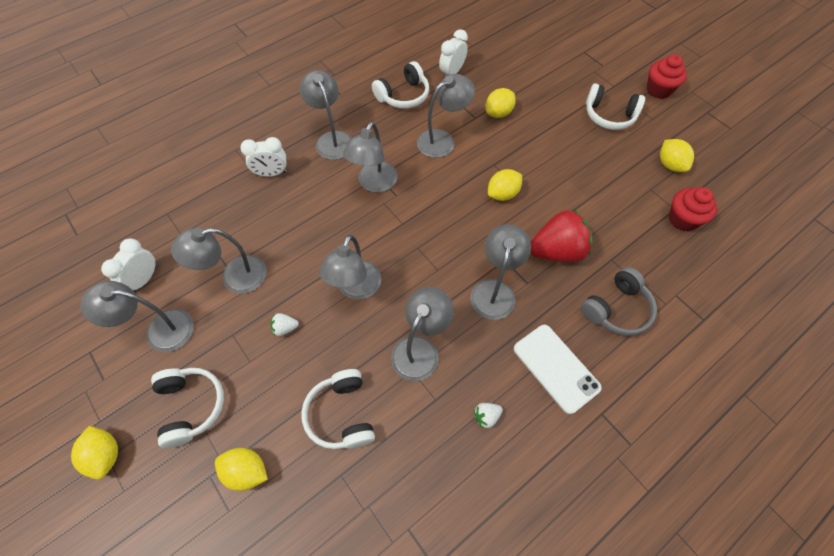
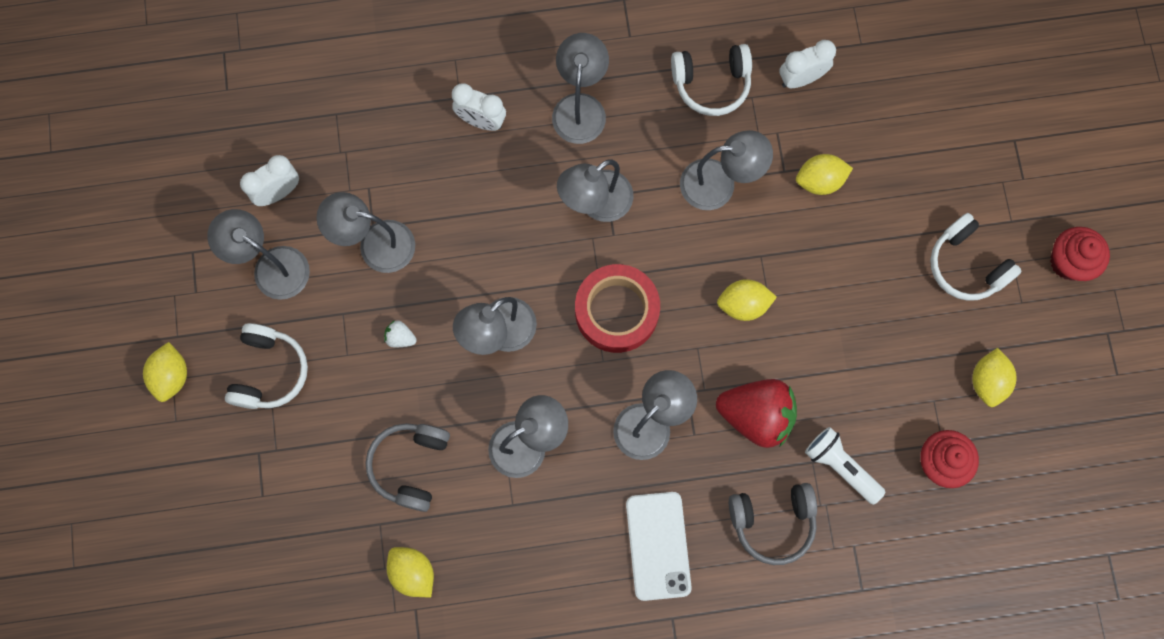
camera: 30 degrees right, 15 degrees up
yellow lemon [215,448,268,491] -> yellow lemon moved to [387,547,434,597]
white headphones [301,369,375,449] -> grey headphones [366,423,450,512]
white strawberry [474,403,503,429] -> none
none -> red tape [575,264,660,353]
none -> white flashlight [805,427,886,505]

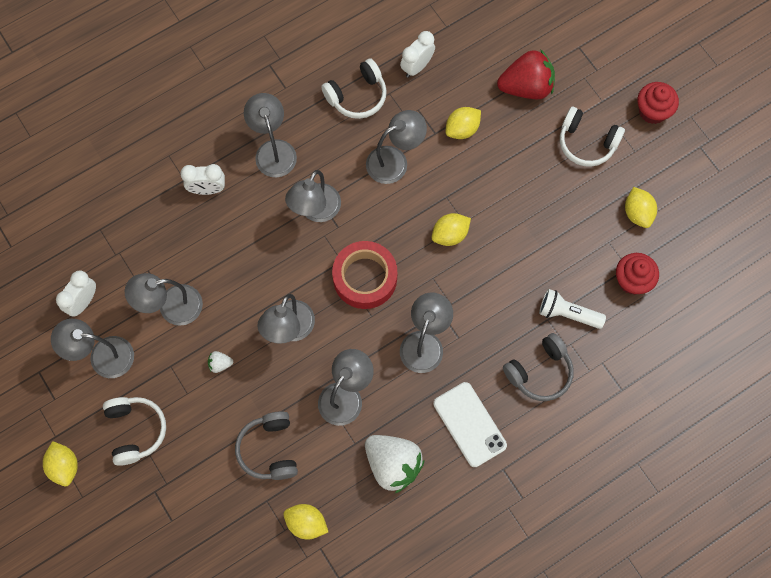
camera: 25 degrees left, 5 degrees down
red strawberry [716,379,797,448] -> red strawberry moved to [497,49,555,99]
none -> white strawberry [365,435,424,493]

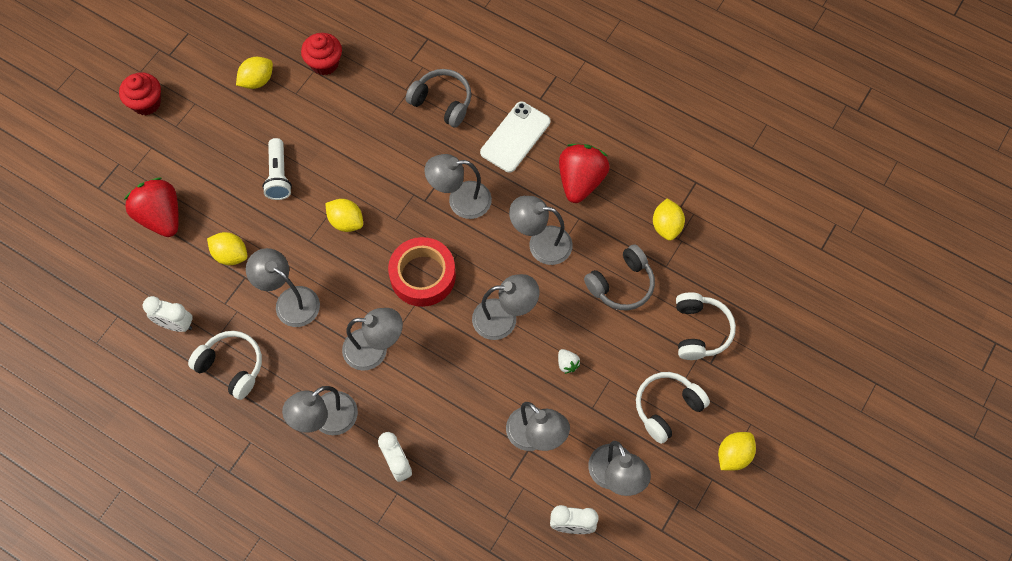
camera: 115 degrees left, 5 degrees down
white strawberry [365,435,424,493] -> red strawberry [559,144,610,203]
white flashlight [539,289,606,329] -> white flashlight moved to [262,138,292,200]
white headphones [560,107,625,167] -> white headphones moved to [676,292,736,360]

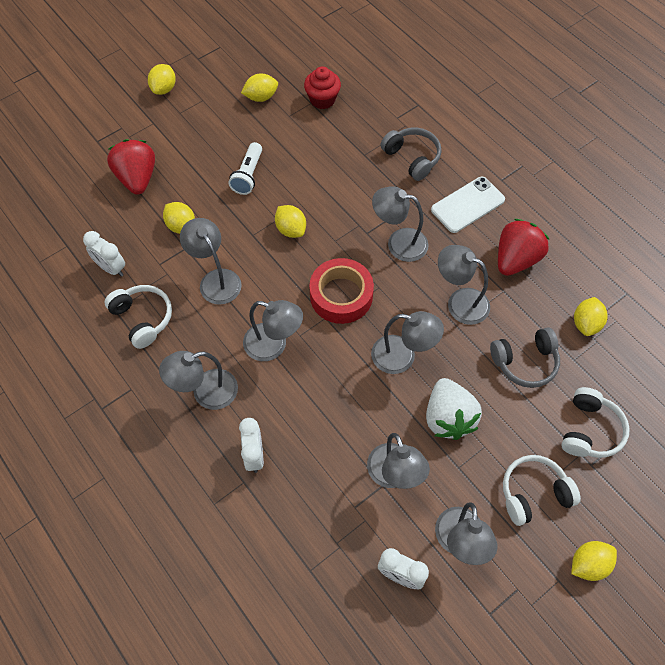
camera: 20 degrees right, 5 degrees down
red cupcake [119,72,161,115] -> yellow lemon [148,64,176,95]
white strawberry [558,349,580,374] -> white strawberry [426,378,482,440], size x2.42

